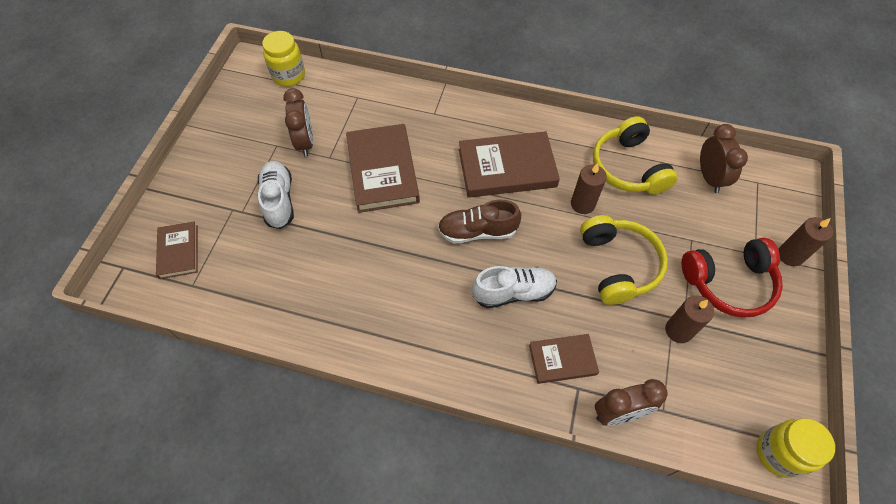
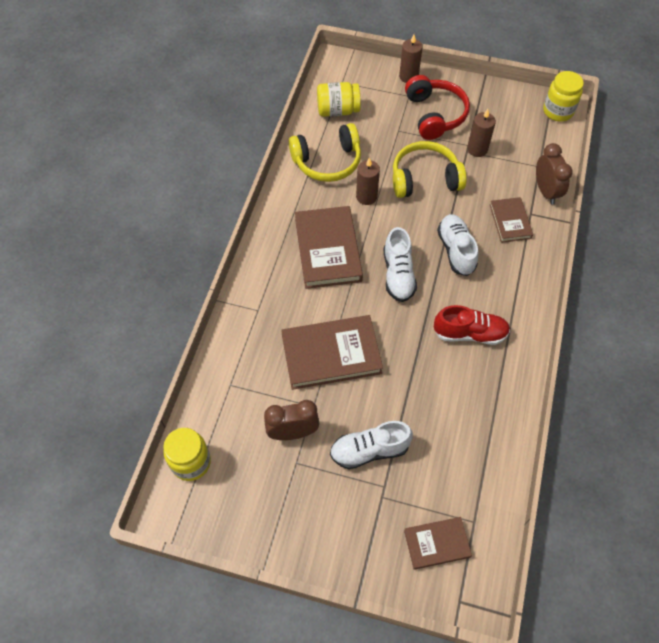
camera: 90 degrees left, 0 degrees up
brown shoe [438,200,521,243] -> white shoe [384,227,417,302]
brown clock [700,124,748,193] -> yellow jar [317,82,361,117]
none -> red shoe [434,305,510,345]

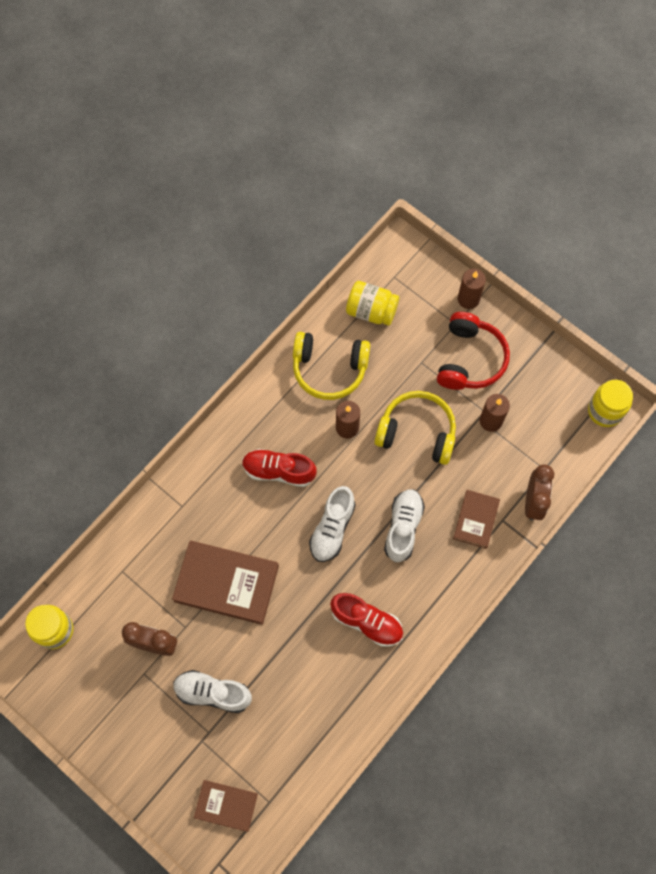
camera: 25 degrees right, 10 degrees up
brown book [295,206,363,289] -> red shoe [242,449,317,487]

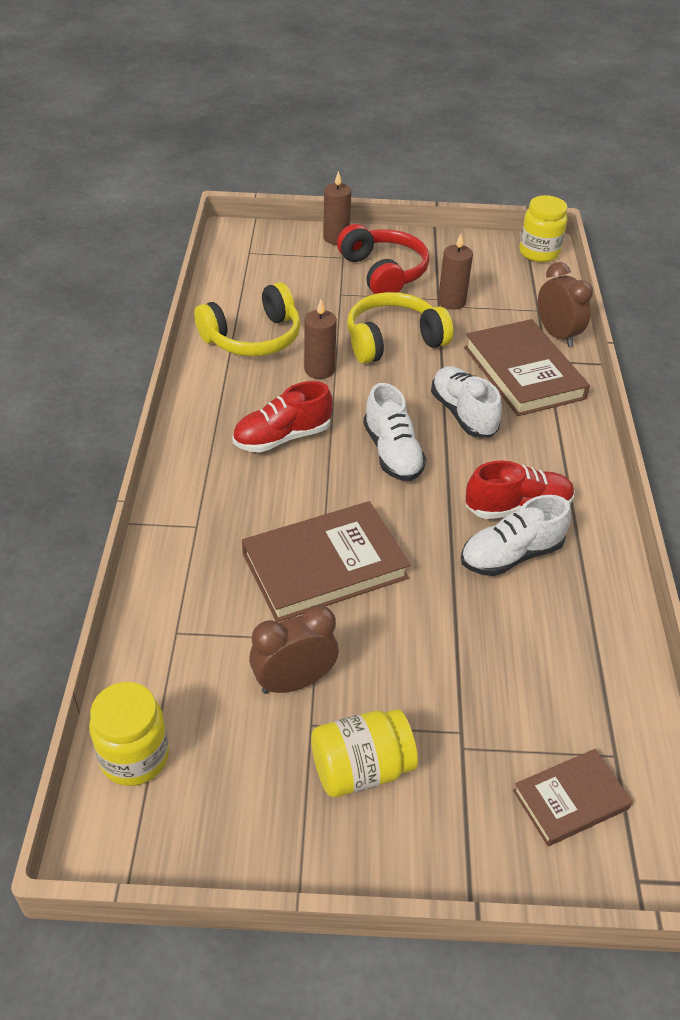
camera: 40 degrees left, 25 degrees down
white shoe [173,670,252,713] -> white shoe moved to [461,495,571,576]
yellow jar [346,281,399,326] -> yellow jar moved to [311,709,418,798]
brown book [453,490,500,549] -> brown book [464,319,590,416], size x1.76

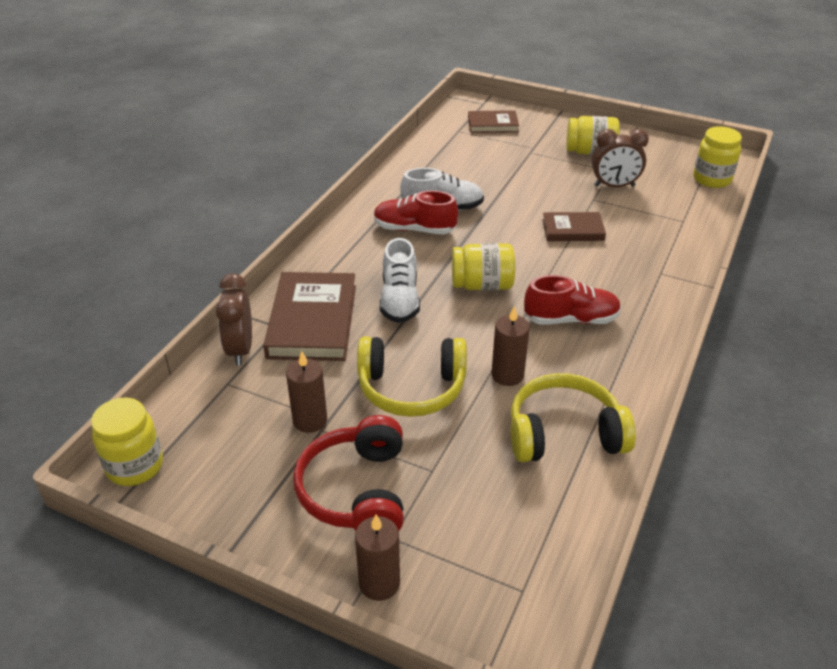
camera: 155 degrees left, 5 degrees down
brown book [242,501,410,622] -> brown book [542,212,606,241], size x0.57
white shoe [363,383,426,481] -> yellow jar [452,243,515,290]

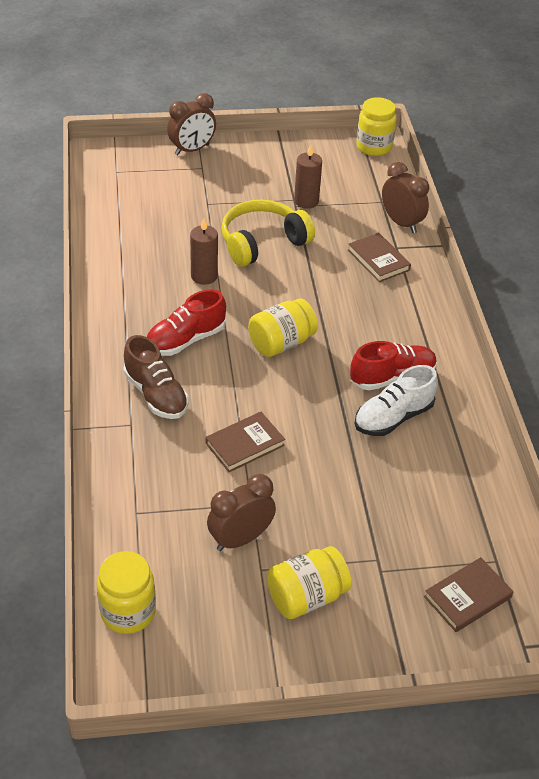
camera: 145 degrees right, 5 degrees up
brown book [263,272,356,361] -> brown book [348,233,411,282], size x0.57
red headphones [293,415,404,531] -> none
brown candle [355,515,400,601] -> brown clock [167,93,216,155]
white shoe [380,238,420,323] -> none
yellow headphones [511,373,636,462] -> none
none -> brown shoe [123,335,189,419]

